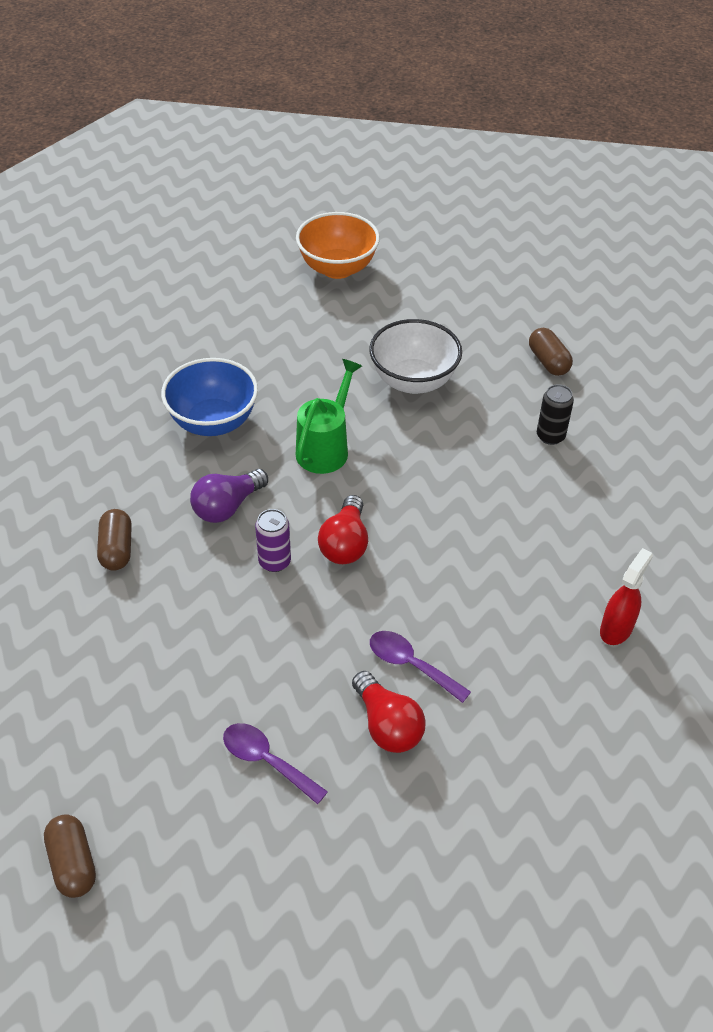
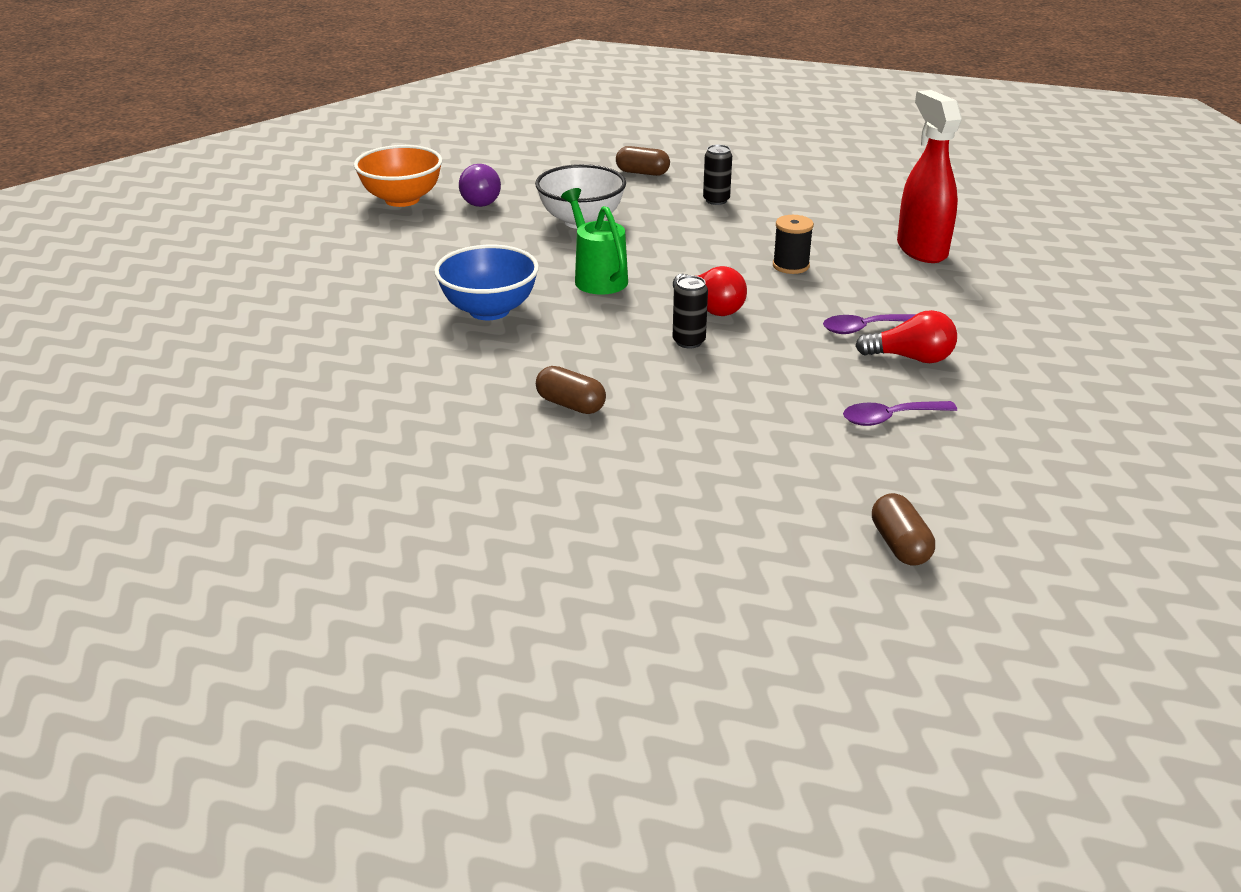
camera: 50 degrees left, 15 degrees down
brown capsule [44,814,96,898] -> brown capsule turned 60 degrees clockwise [872,493,935,566]
purple light bulb [190,469,268,523] -> purple light bulb moved to [459,164,501,207]
purple can [255,509,291,572] -> black can [673,276,708,348]
red spray bottle [600,548,653,645] -> red spray bottle [897,90,962,263], size x1.75
none -> black spool [773,215,814,274]

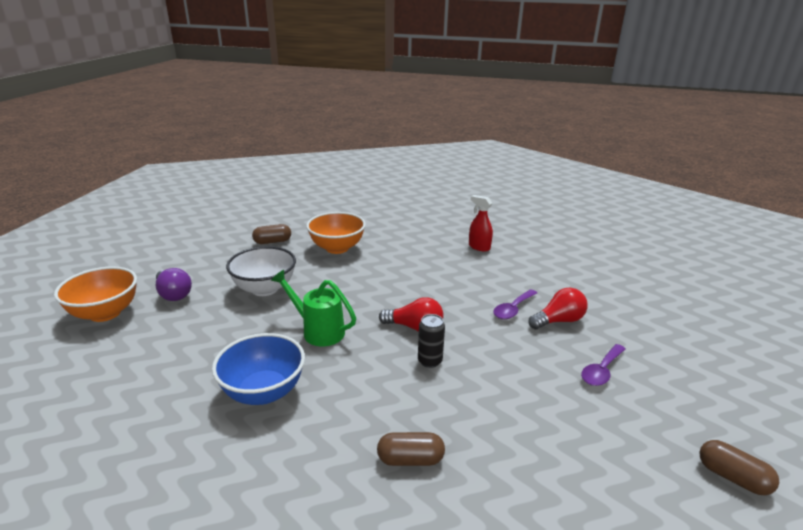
camera: 35 degrees left, 5 degrees down
black can [703,145,732,205] -> orange bowl [306,212,366,254]
black spool [773,215,814,274] -> none
red spray bottle [897,90,962,263] -> red spray bottle [469,195,493,251], size x0.57

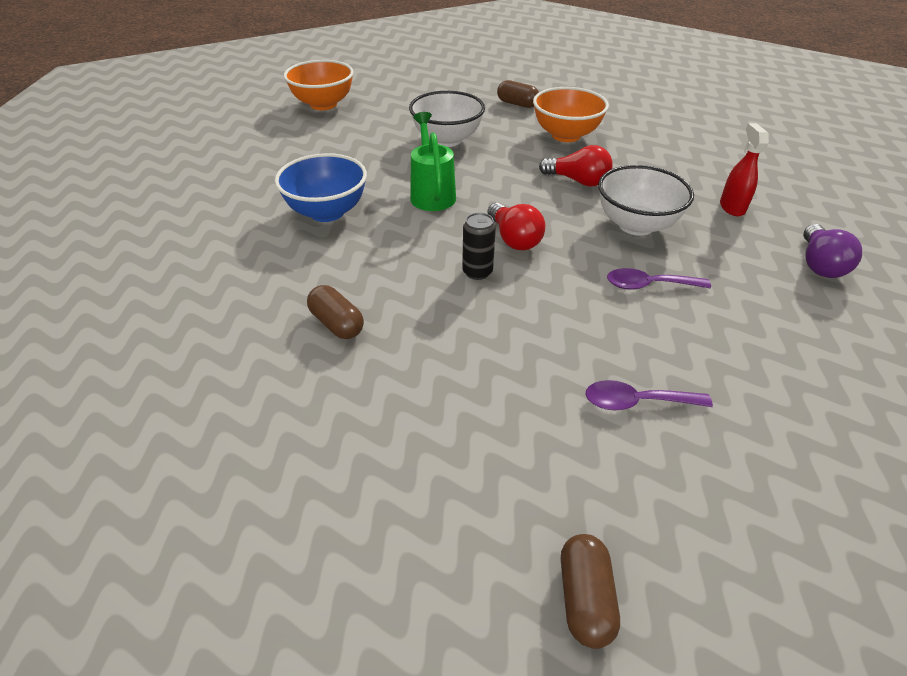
camera: 50 degrees right, 15 degrees up
purple light bulb [156,268,192,301] -> purple light bulb moved to [803,224,862,278]
red light bulb [528,288,588,329] -> red light bulb moved to [539,145,613,187]
none -> white bowl [598,165,694,236]

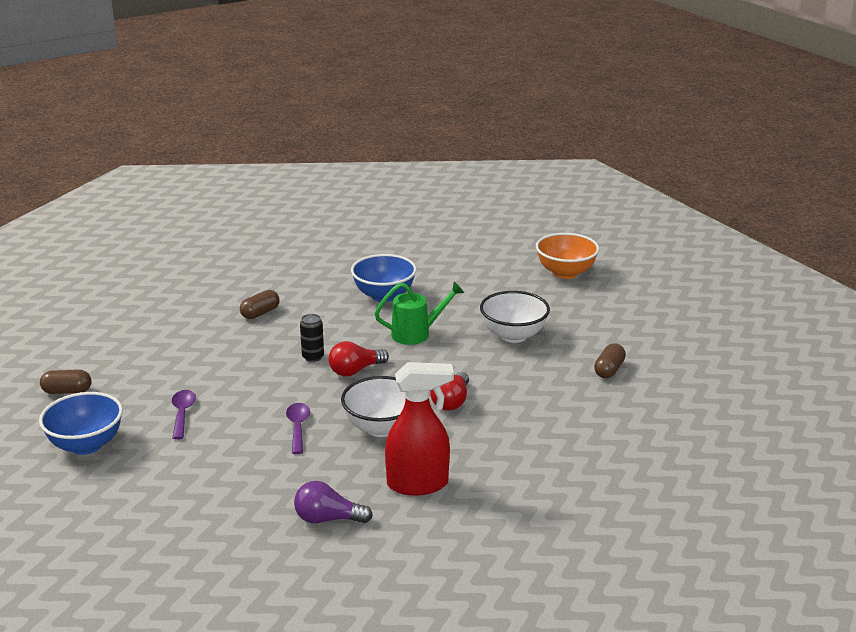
camera: 85 degrees right, 15 degrees down
orange bowl [533,87,609,142] -> none
red spray bottle [720,123,769,216] -> red spray bottle [385,362,454,496], size x1.75
none -> blue bowl [39,392,123,455]

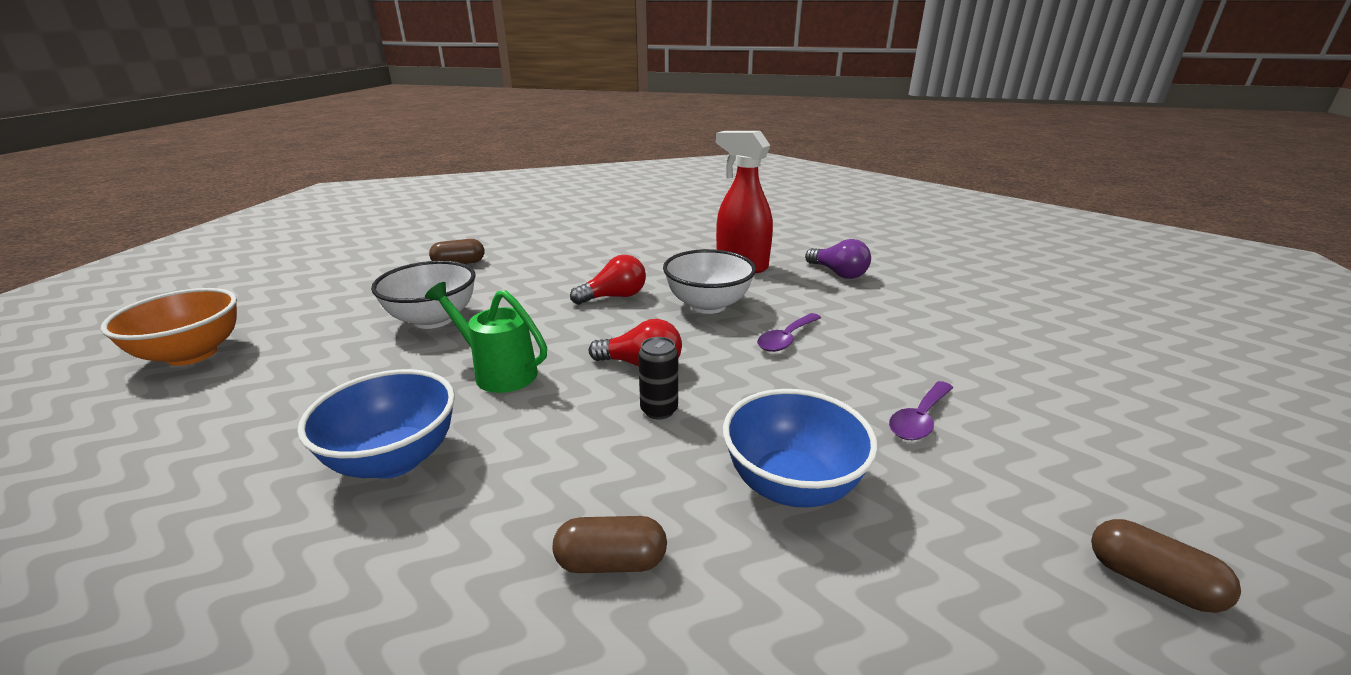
camera: 135 degrees left, 0 degrees up
blue bowl [39,392,123,455] -> blue bowl moved to [723,389,878,508]

